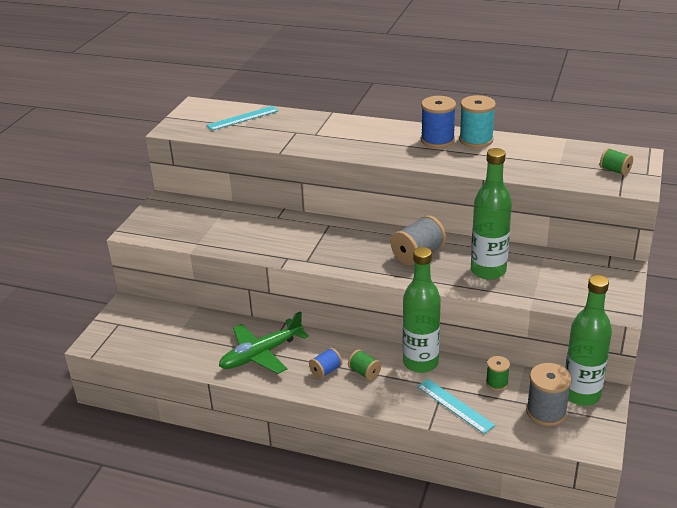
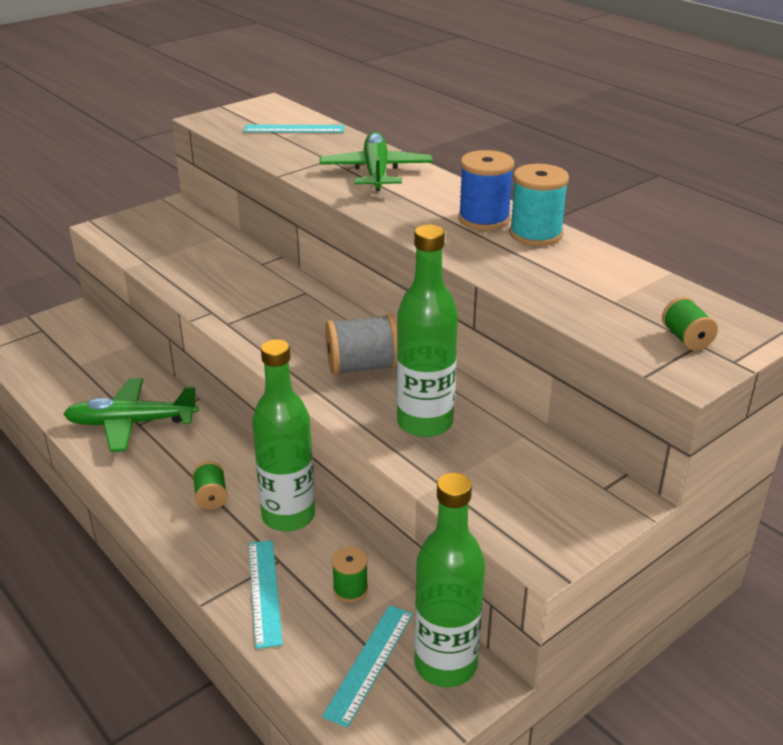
camera: 30 degrees right, 0 degrees up
blue spool [309,348,342,379] -> none
grey spool [526,363,572,426] -> turquoise ruler [322,605,413,727]
none -> green plane [320,132,433,191]

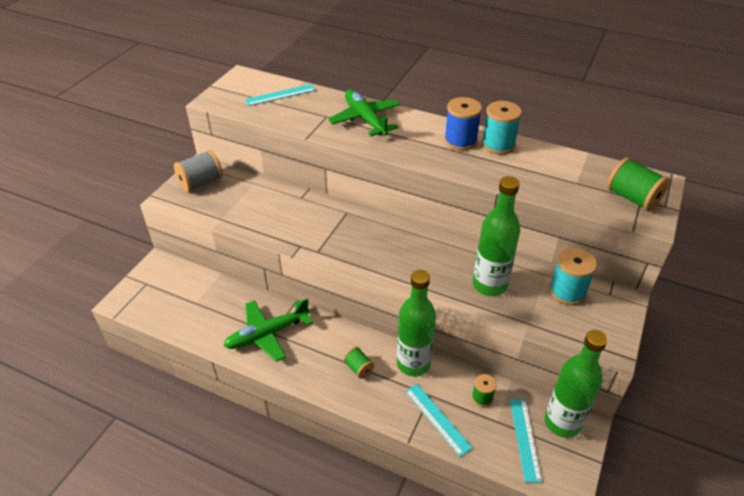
camera: 25 degrees left, 10 degrees up
grey spool [325,314,397,375] -> grey spool moved to [174,150,223,192]
green spool [662,297,718,351] -> green spool [607,157,670,211], size x1.73
none -> turquoise spool [549,248,597,305]

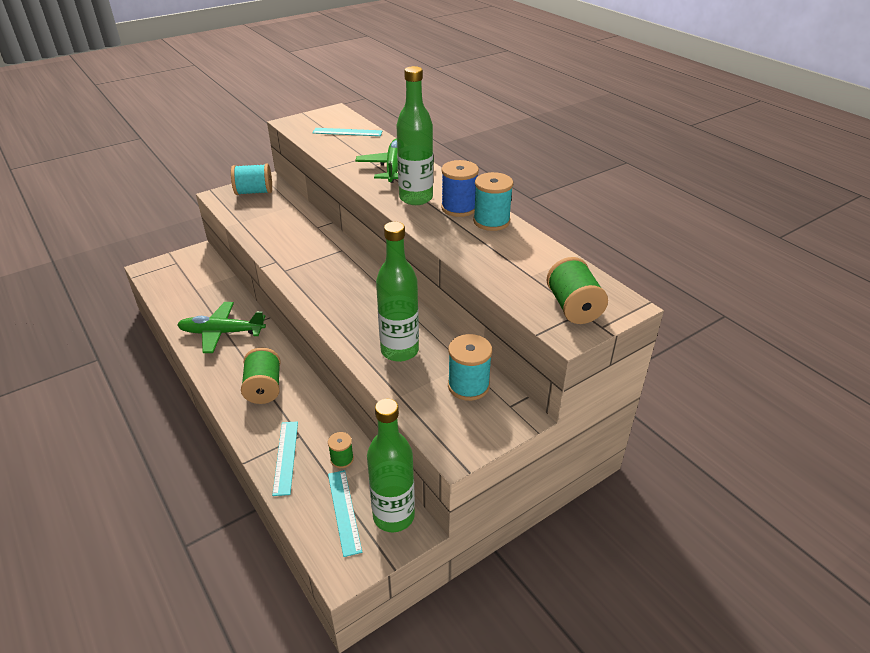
camera: 30 degrees right, 5 degrees down
grey spool [174,150,223,192] -> turquoise spool [231,164,272,195]
green spool [343,347,375,379] -> green spool [241,348,281,404], size x1.73
green bottle [397,270,436,376] -> green bottle moved to [396,66,433,205]
turquoise ruler [510,399,542,482] -> turquoise ruler turned 45 degrees counterclockwise [328,470,362,557]

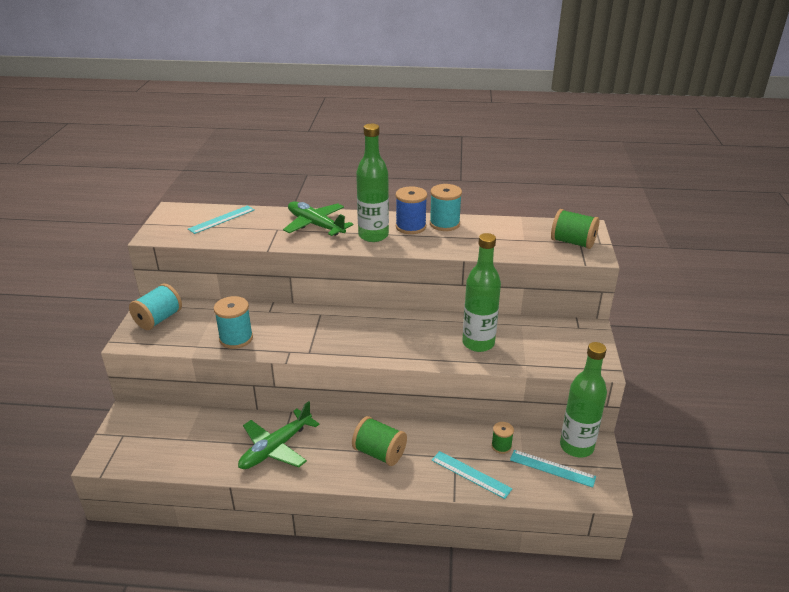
camera: 50 degrees left, 5 degrees down
turquoise spool [448,334,492,401] -> turquoise spool moved to [214,296,253,349]

